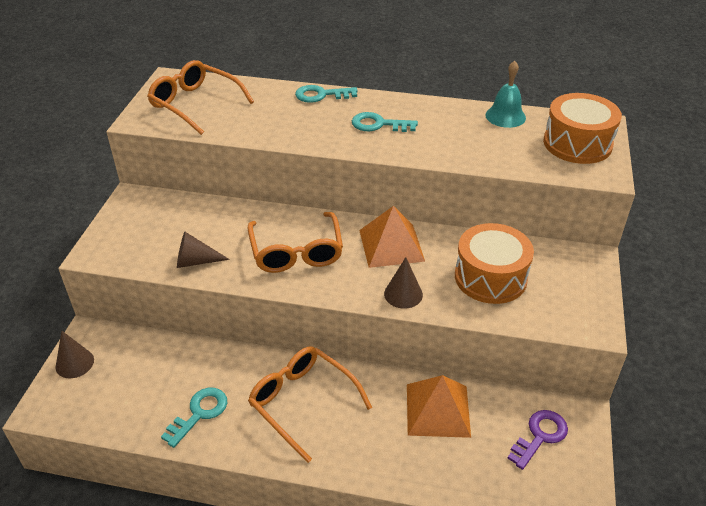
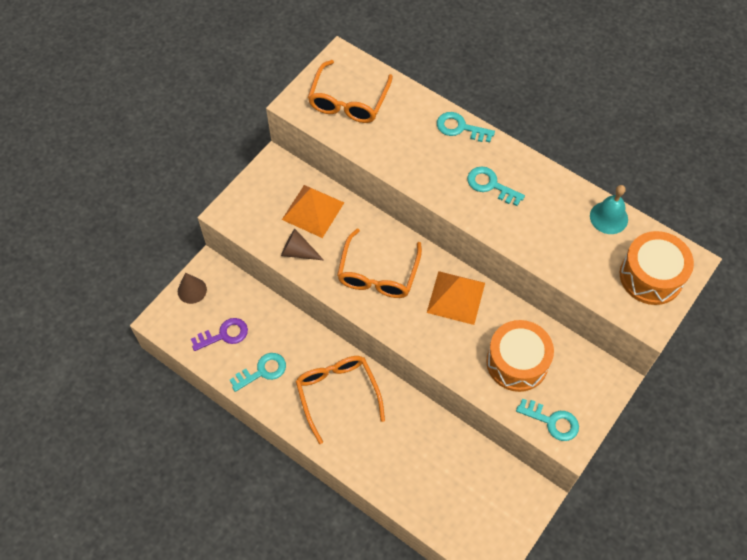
camera: 25 degrees right, 20 degrees up
orange glasses [147,60,254,135] -> orange glasses turned 135 degrees counterclockwise [308,60,393,123]
brown cone [384,257,423,309] -> none
orange pyramid [407,375,471,438] -> orange pyramid moved to [282,185,344,238]
purple key [507,410,568,470] -> purple key moved to [191,318,248,351]
none -> turquoise key [516,398,579,441]

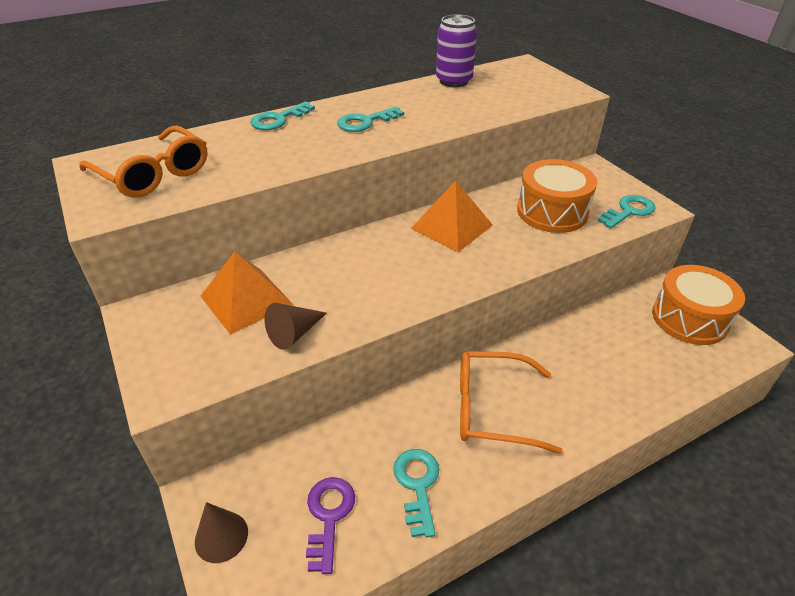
camera: 65 degrees left, 20 degrees down
orange glasses [337,228,422,298] -> none
turquoise bell [590,185,628,234] -> purple can [436,14,477,87]
orange drum [620,231,694,305] -> orange drum moved to [652,265,745,345]

